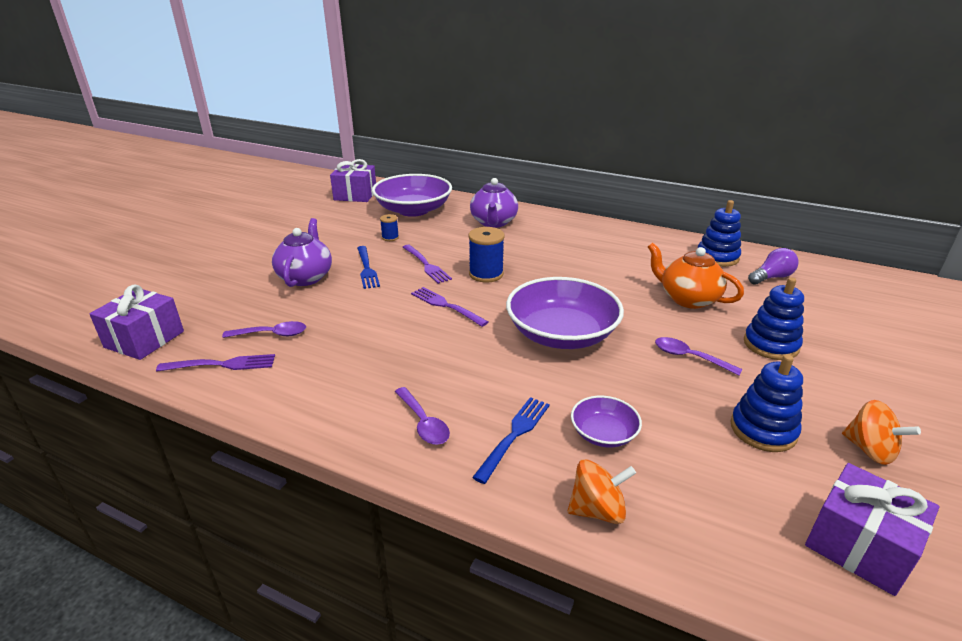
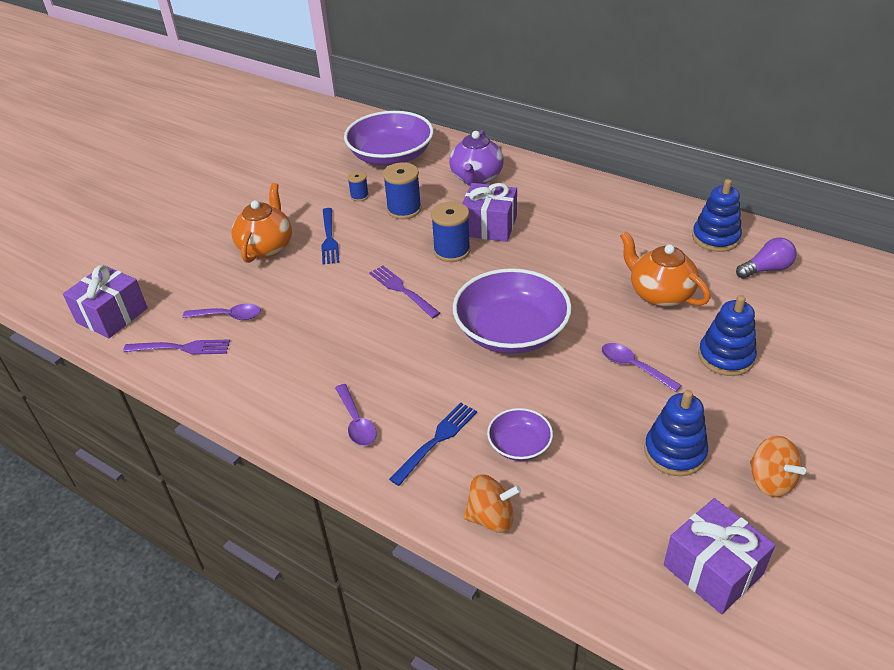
camera: 10 degrees right, 10 degrees up
purple teapot [272,218,332,287] -> orange teapot [231,183,292,263]
purple gift [330,159,376,202] -> purple gift moved to [462,183,517,242]
purple fork [403,245,452,284] -> none
none -> blue spool [383,162,422,219]

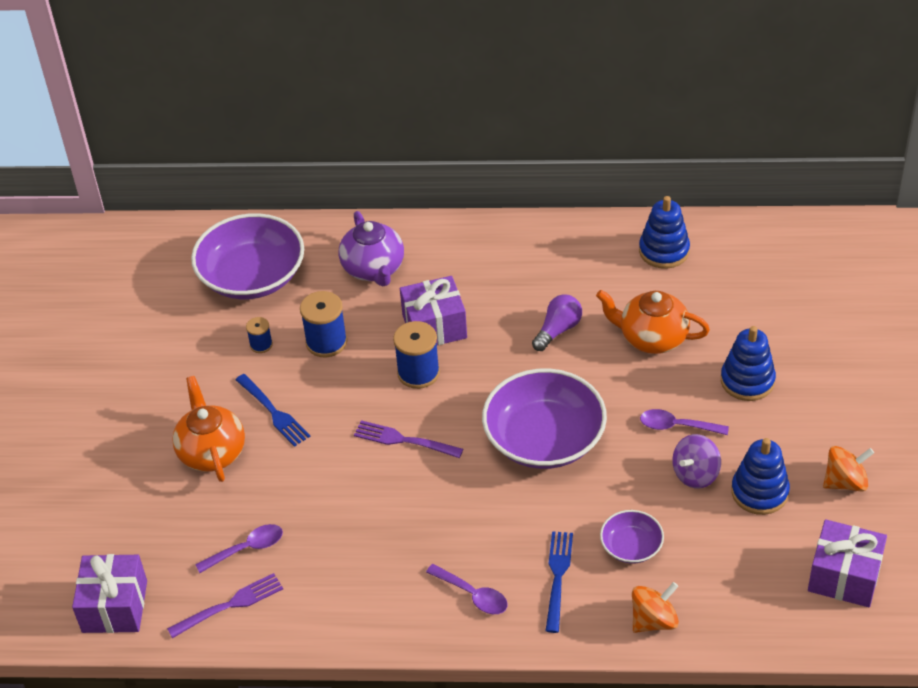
camera: 30 degrees left, 5 degrees up
purple light bulb [736,237,797,279] -> purple light bulb moved to [532,294,582,351]
orange spinning top [750,436,806,497] -> orange spinning top turned 45 degrees counterclockwise [823,446,874,492]
none -> purple spinning top [672,434,721,489]

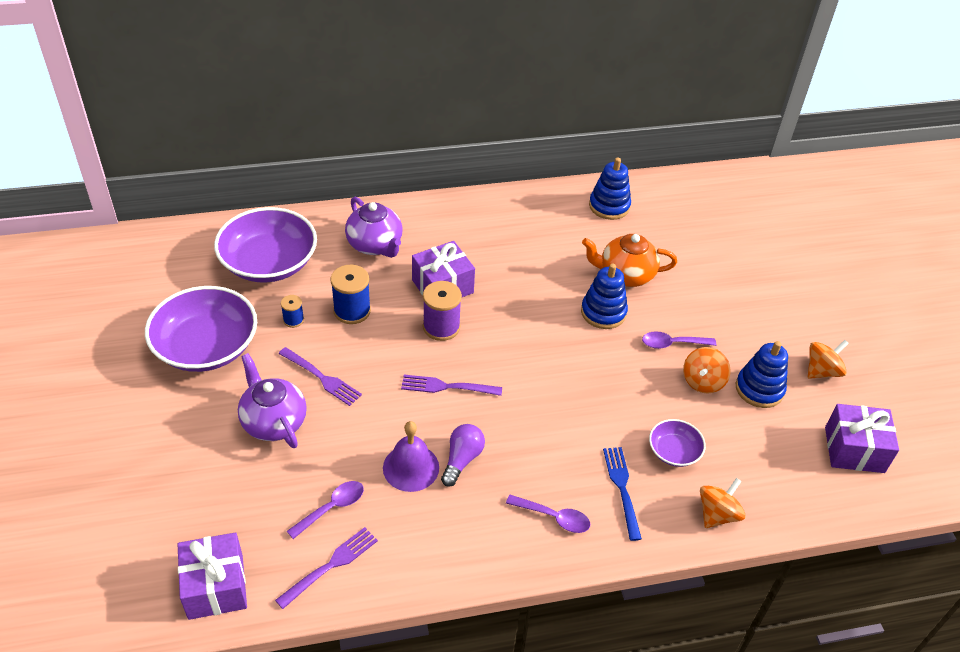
camera: 20 degrees left, 0 degrees up
orange teapot [172,376,245,482] -> purple teapot [238,353,307,448]
blue fork [235,374,310,447] -> purple fork [279,347,362,406]
blue spool [393,321,440,389] -> purple spool [423,281,462,341]
purple bowl [482,368,607,469] -> purple bowl moved to [145,286,257,372]
purple light bulb [532,294,582,351] -> purple light bulb moved to [441,424,485,487]
purple spinning top [672,434,721,489] -> orange spinning top [683,347,731,394]
blue stacking toy [721,326,776,401] -> blue stacking toy moved to [581,264,628,329]
none -> purple bell [383,421,439,492]

